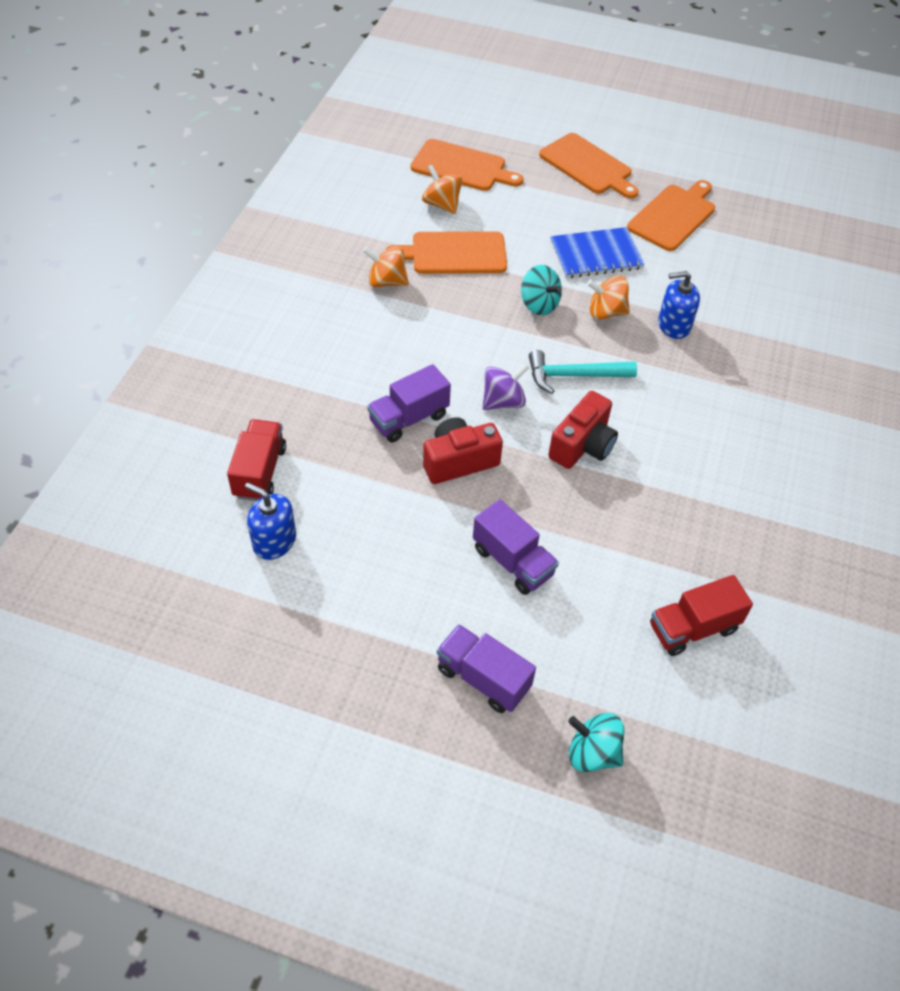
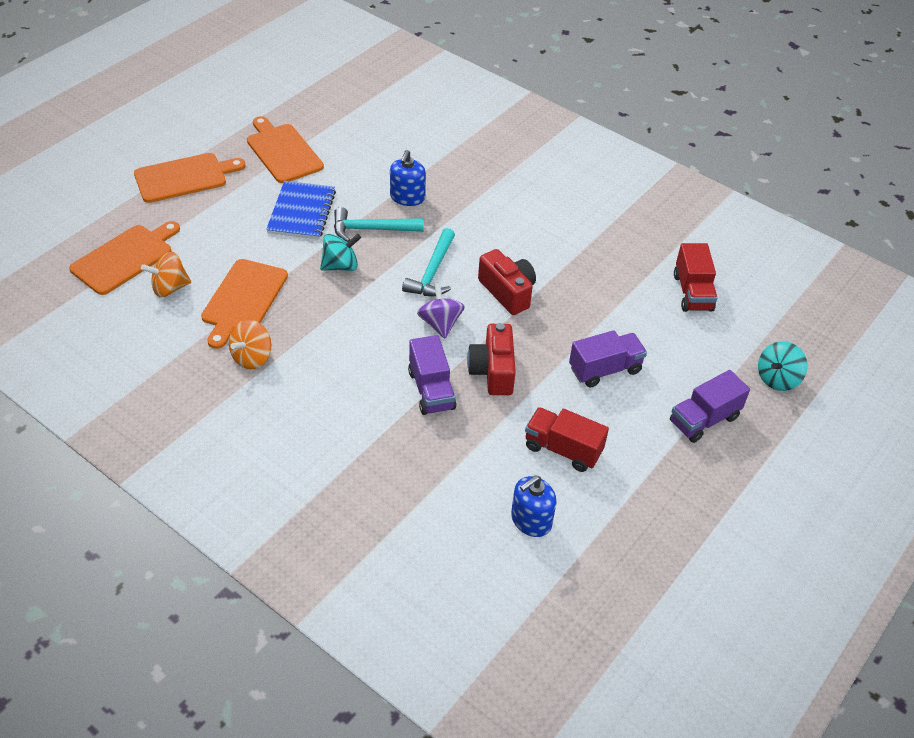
camera: 70 degrees left, 5 degrees down
red truck [227,419,286,501] -> red truck moved to [525,407,609,472]
orange spinning top [587,275,630,319] -> turquoise hammer [334,207,424,242]

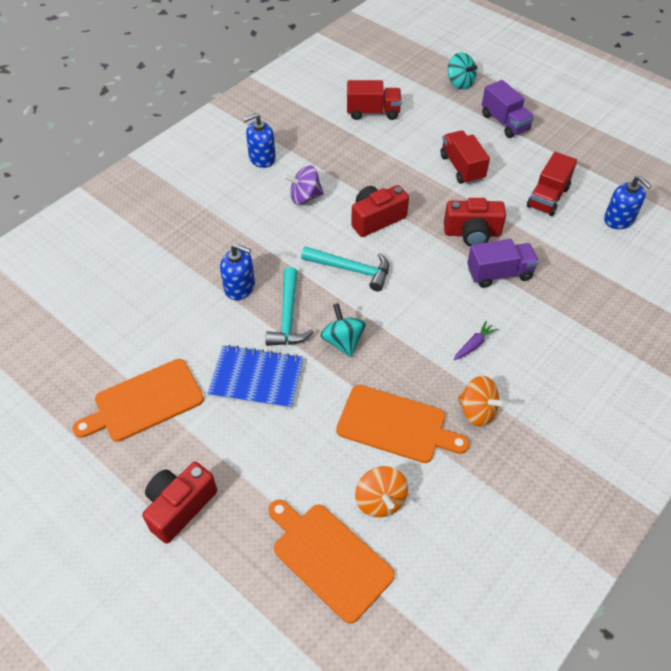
camera: 85 degrees left, 5 degrees up
orange cutting board [134,153,246,203] -> red camera [142,462,217,544]
purple spinning top [417,283,465,339] -> purple spinning top moved to [284,166,324,205]
purple truck [569,330,647,387] -> red truck [440,130,490,184]
none -> blue soap dispenser [243,113,276,168]
none -> purple carrot [454,321,498,360]

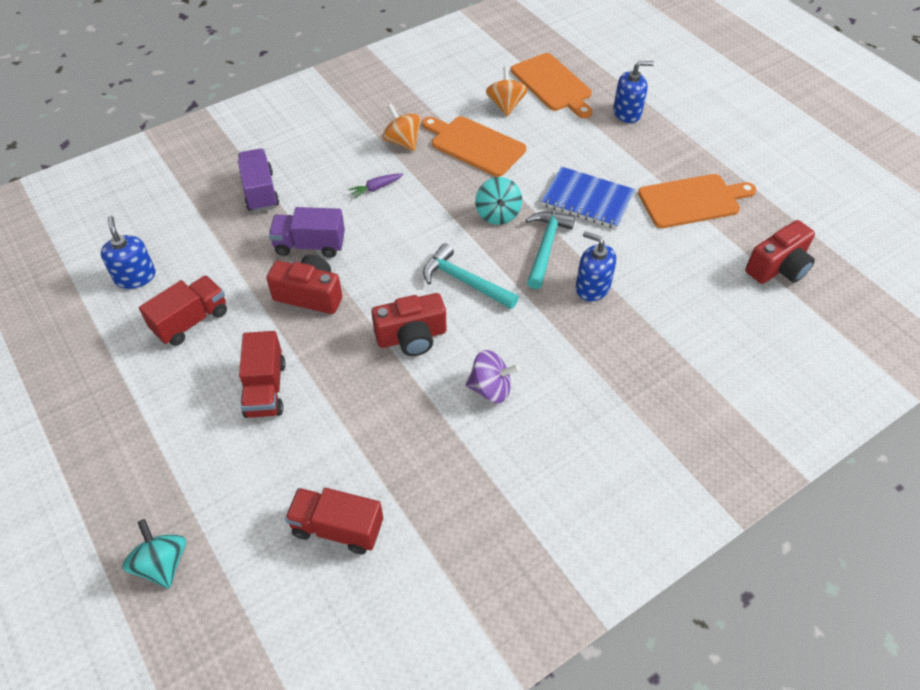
camera: 165 degrees left, 0 degrees up
red camera [142,462,217,544] -> red camera moved to [745,220,815,284]
blue soap dispenser [243,113,276,168] -> blue soap dispenser moved to [613,61,654,123]
purple truck [482,80,534,138] -> purple truck moved to [238,148,279,212]

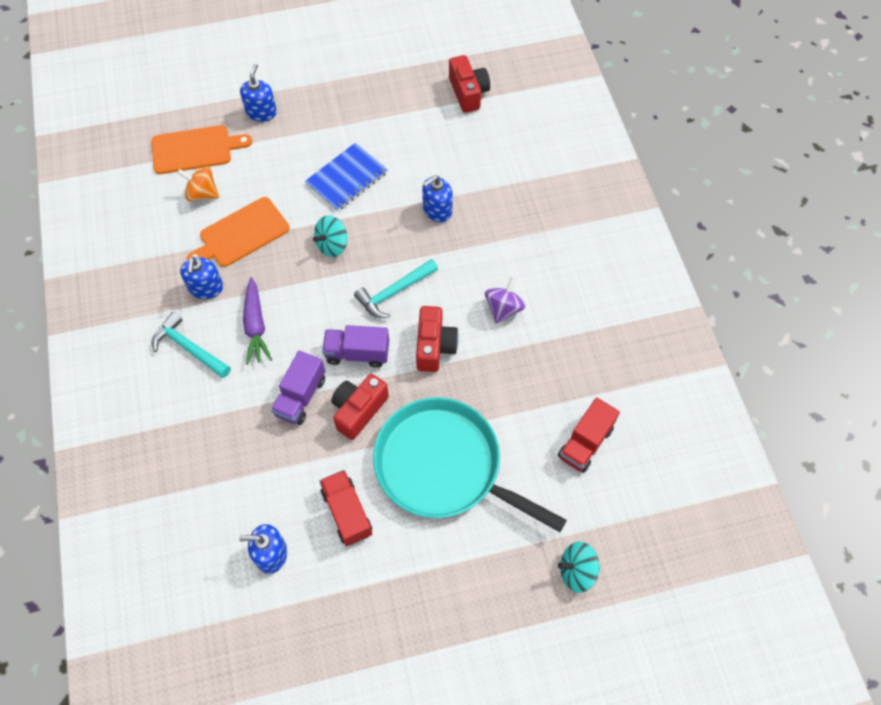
camera: 70 degrees left, 10 degrees up
purple truck [238,148,279,212] -> purple truck moved to [322,325,389,368]
red truck [239,331,286,418] -> turquoise pan [373,397,567,532]
purple carrot [348,174,404,199] -> purple carrot [243,277,272,365], size x1.78
orange spinning top [382,104,421,151] -> blue soap dispenser [180,257,223,299]
turquoise spinning top [475,177,522,225] -> turquoise spinning top turned 120 degrees clockwise [313,215,347,257]
turquoise hammer [526,212,575,289] -> turquoise hammer moved to [152,312,231,378]
orange cutting board [638,174,757,228] -> none

